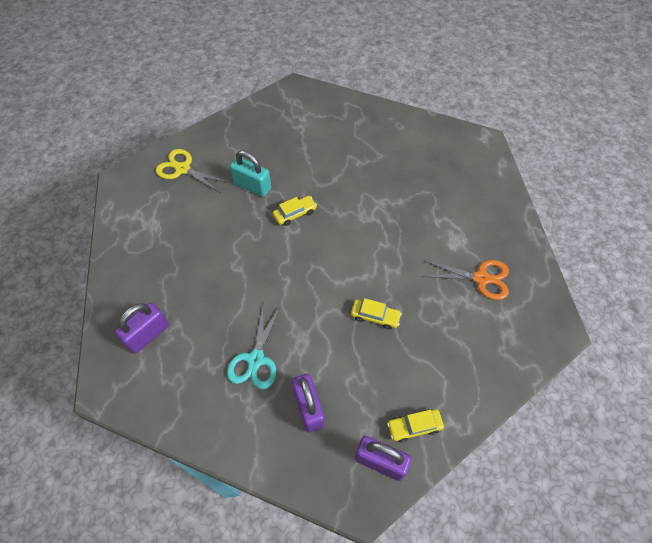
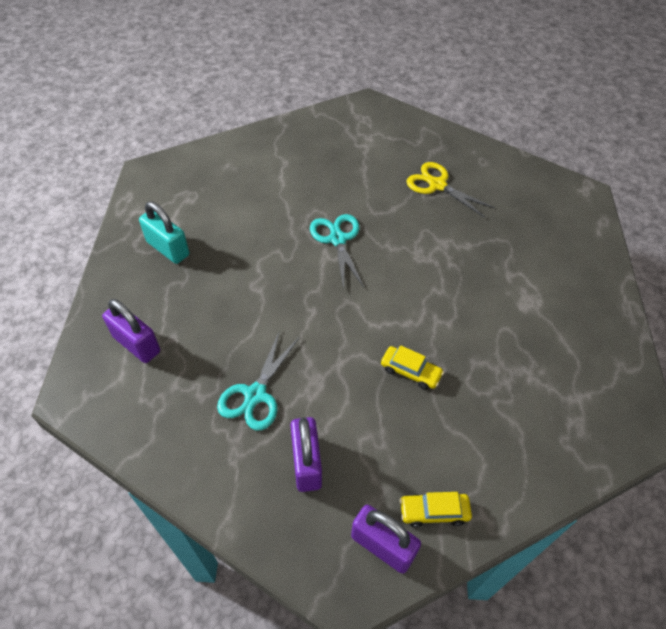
camera: 10 degrees right, 5 degrees down
purple padlock [115,302,169,354] -> purple padlock turned 75 degrees clockwise [102,299,160,363]
yellow scissors [156,149,230,193] -> yellow scissors moved to [406,162,495,218]
turquoise padlock [230,150,271,197] -> turquoise padlock moved to [139,202,189,264]
yellow car [273,196,317,226] -> turquoise scissors [310,214,364,290]
orange scissors [423,260,509,300] -> none

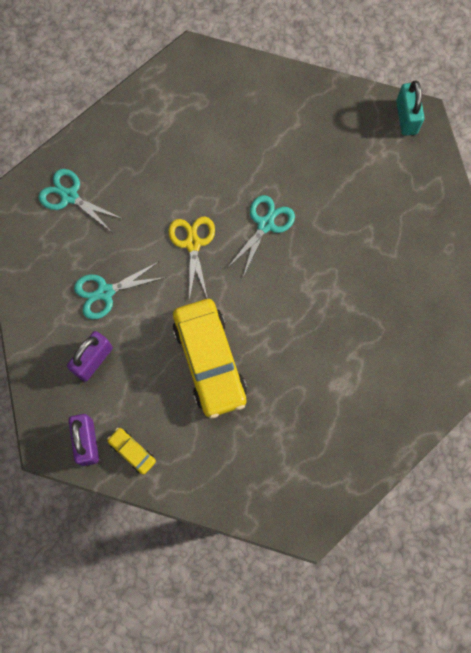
camera: 45 degrees right, 20 degrees up
purple padlock [102,299,160,363] -> turquoise scissors [38,169,122,232]
turquoise padlock [139,202,189,264] -> turquoise padlock moved to [396,81,424,136]
yellow car [381,345,444,390] -> yellow car [173,299,247,419], size x2.30
yellow scissors [406,162,495,218] -> yellow scissors moved to [169,217,215,301]

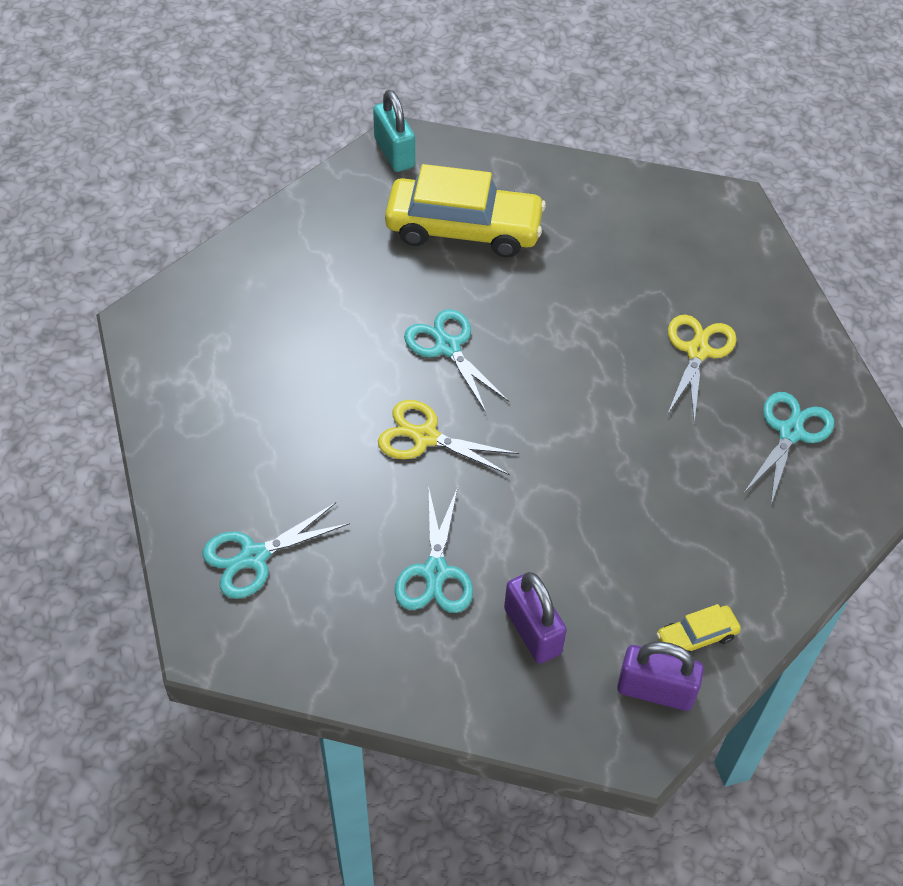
camera: 65 degrees left, 20 degrees down
yellow car [173,299,247,419] -> yellow car moved to [385,164,546,257]
turquoise padlock [396,81,424,136] -> turquoise padlock turned 45 degrees clockwise [373,90,415,172]
none -> yellow scissors [667,315,737,423]
none -> turquoise scissors [744,392,834,504]

